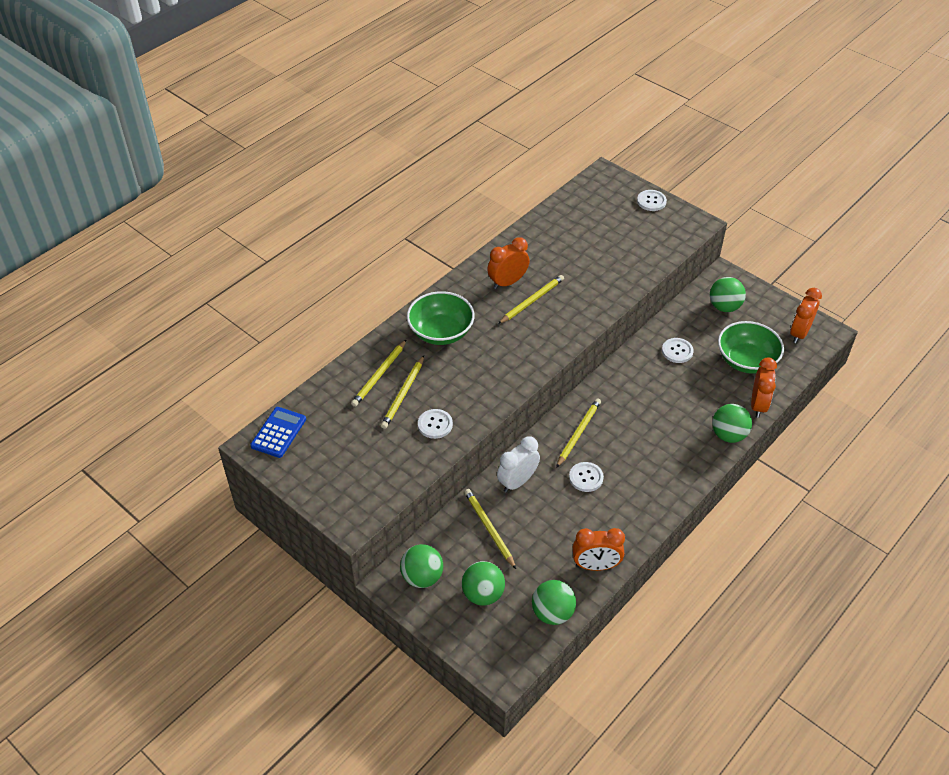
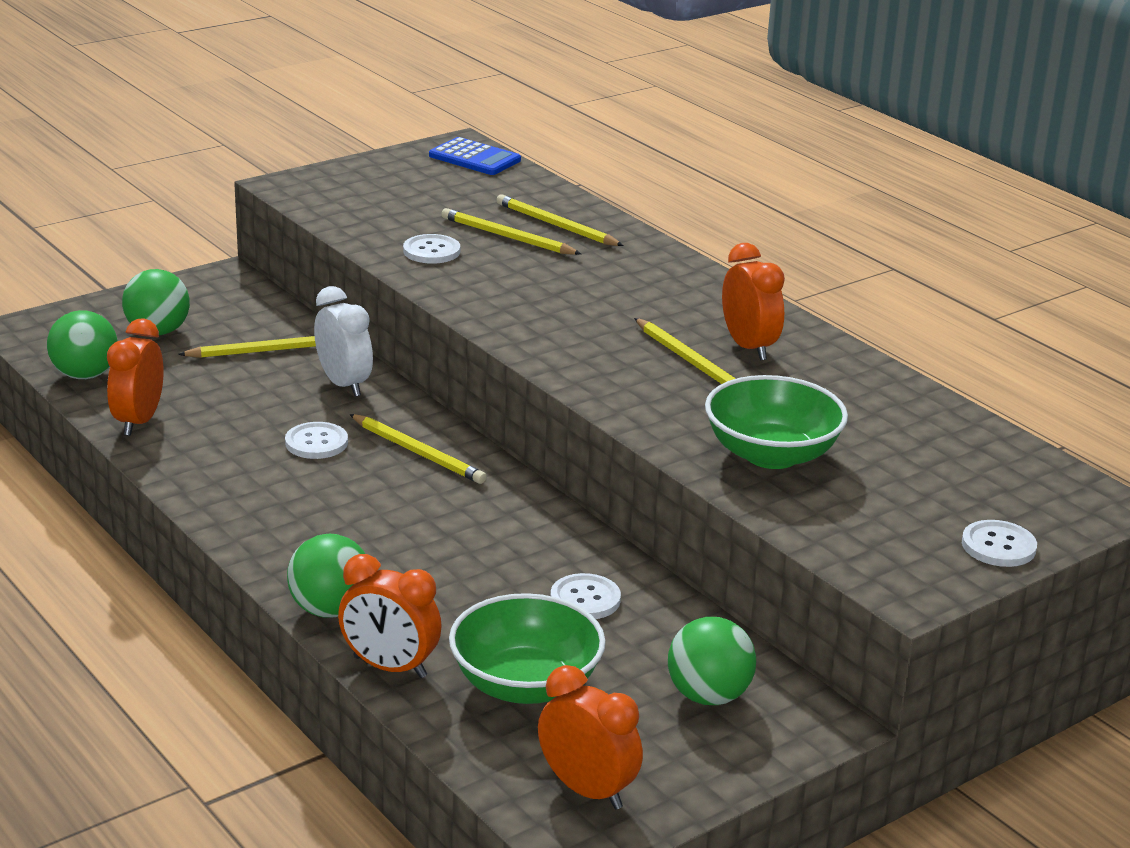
camera: 100 degrees right, 20 degrees down
green ball [400,544,443,588] -> none
green bowl [407,291,475,345] -> green bowl moved to [705,375,848,469]

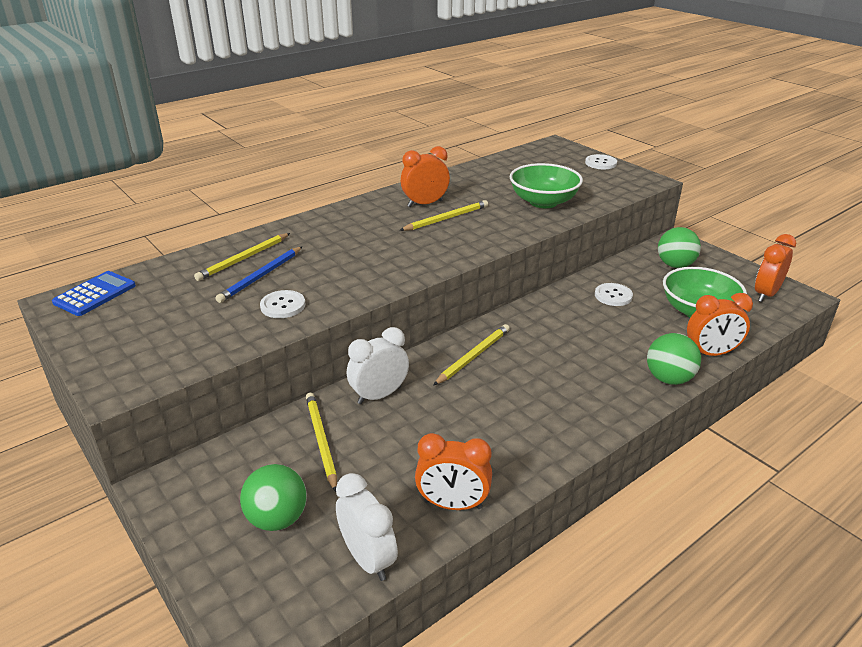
camera: 90 degrees left, 5 degrees up
green ball [47,310,118,379] -> white clock [336,473,398,581]
white button [285,422,348,459] -> none
orange clock [338,554,442,678] -> orange clock turned 60 degrees clockwise [687,293,753,356]
yellow pencil [441,208,581,255] -> blue pencil [215,247,302,303]

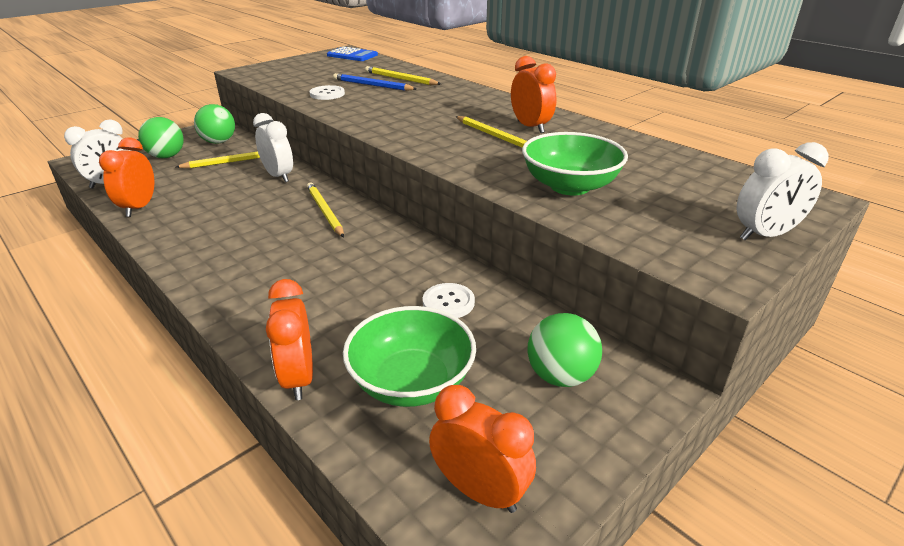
camera: 85 degrees right, 0 degrees up
yellow pencil [433,324,510,385] -> yellow pencil turned 150 degrees counterclockwise [307,182,344,237]
white button [585,154,617,169] -> white clock [737,142,829,240]
green ball [647,333,701,385] -> green ball moved to [194,104,235,144]

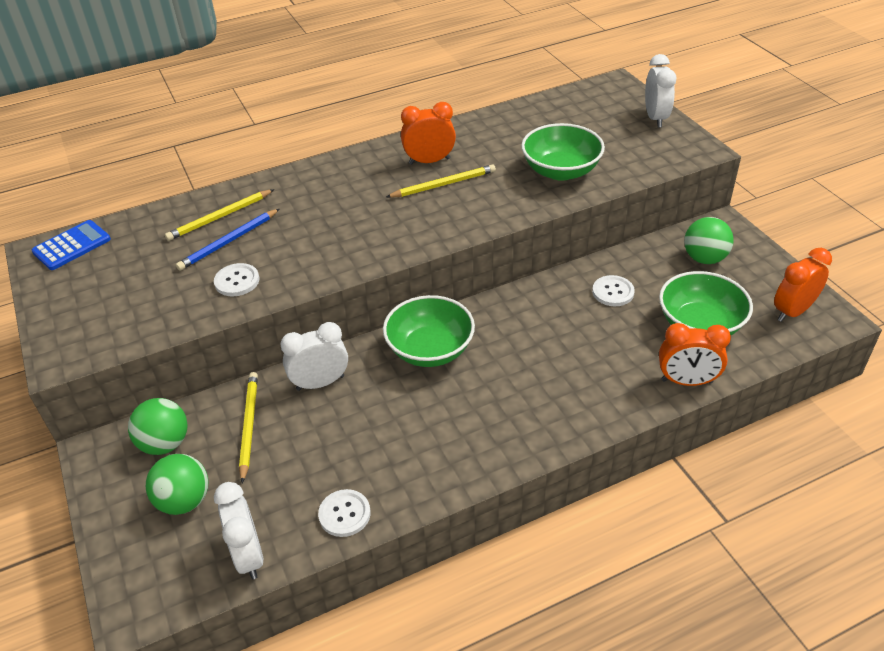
camera: 70 degrees left, 10 degrees up
orange clock [99,138,154,217] -> white button [318,489,371,537]
yellow pencil [307,182,344,237] -> green bowl [383,295,475,367]

